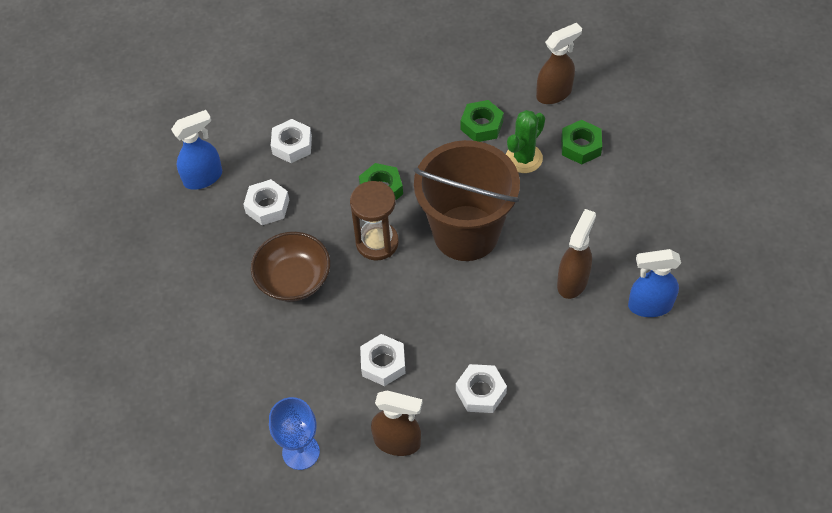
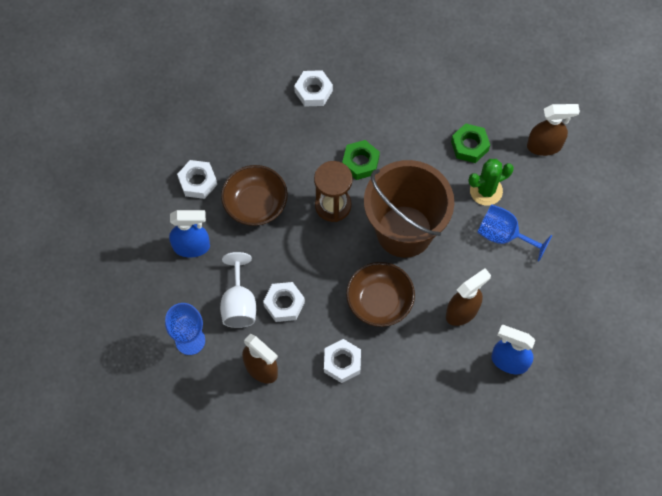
camera: 25 degrees right, 10 degrees up
blue spray bottle [171,110,222,190] -> blue spray bottle moved to [169,210,210,257]
white nut [243,179,289,225] -> white nut moved to [177,160,217,199]
green nut [561,120,602,165] -> none
none -> white goblet [220,252,256,328]
none -> brown bowl [346,262,415,327]
none -> blue goblet [477,204,552,262]

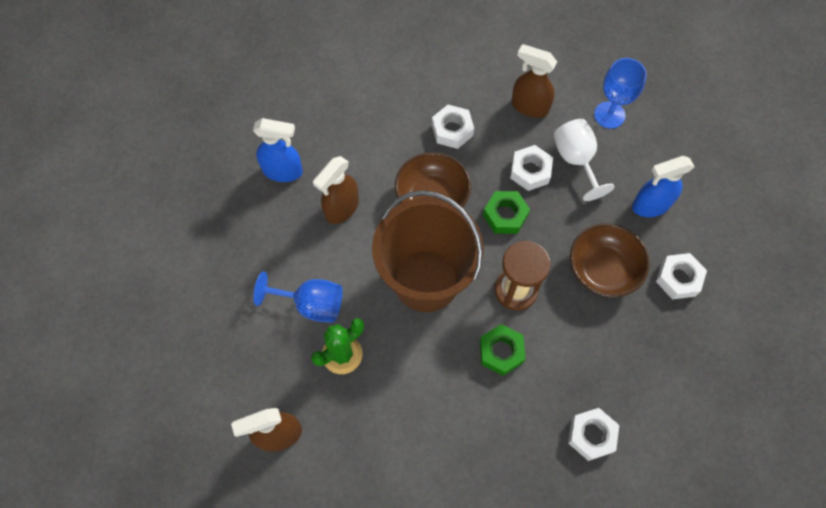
camera: 165 degrees right, 0 degrees up
green nut [451,123,490,163] -> green nut moved to [483,191,530,234]

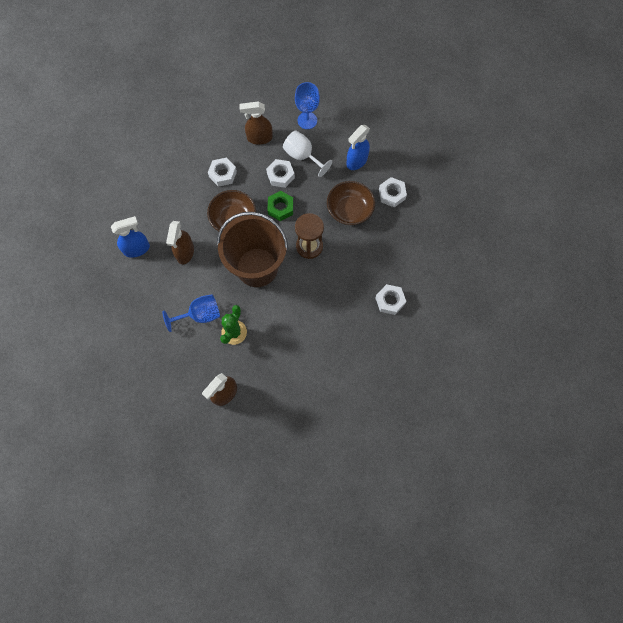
camera: 30 degrees left, 5 degrees up
green nut [480,324,526,376] -> none

